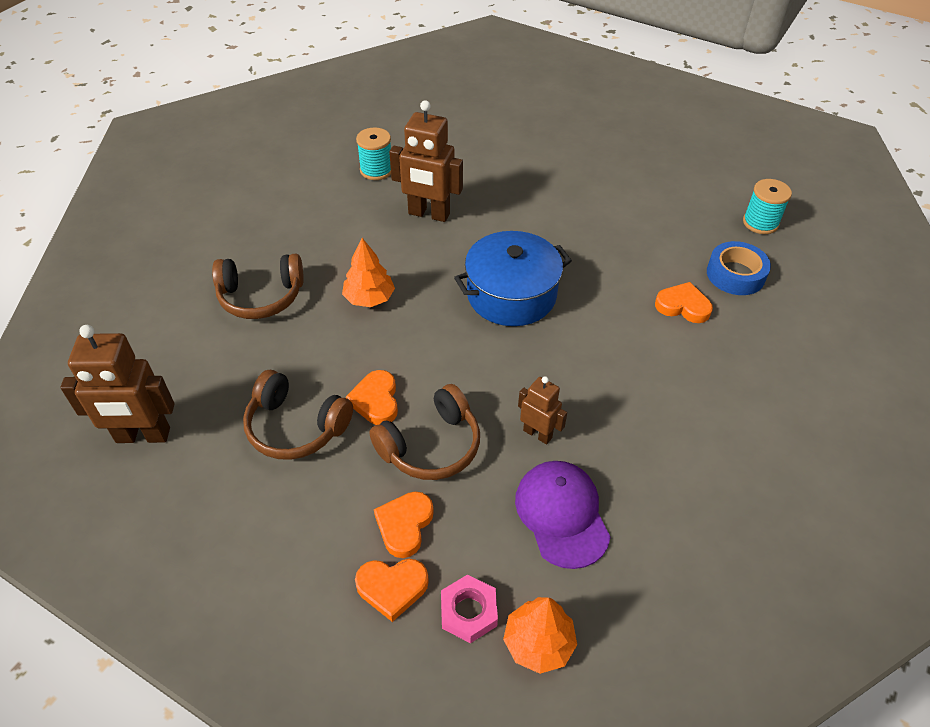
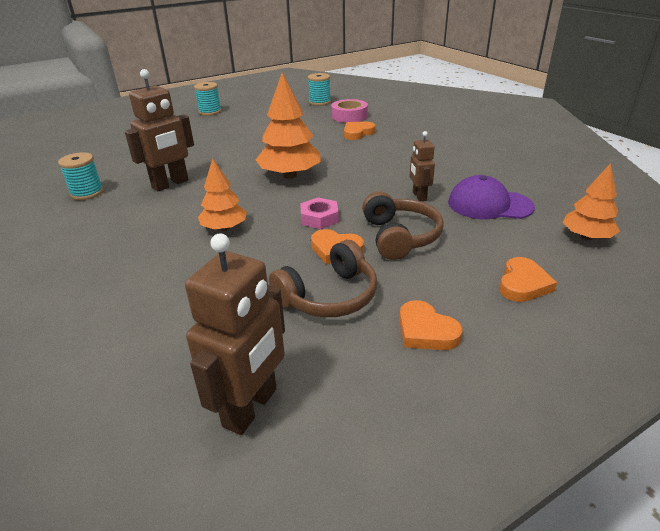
camera: 60 degrees left, 15 degrees down
brown headphones [212,254,304,319] -> none
orange heart [374,492,434,558] -> orange heart moved to [399,300,463,350]
pink nut [441,574,498,643] -> pink nut moved to [300,197,339,229]
blue pot [454,231,572,326] -> orange tree [256,72,321,179]
brown robot [518,376,567,444] -> brown robot turned 75 degrees counterclockwise [410,131,435,201]
blue tape [707,241,771,295] -> pink tape [331,99,368,123]
none -> turquoise spool [194,82,221,116]

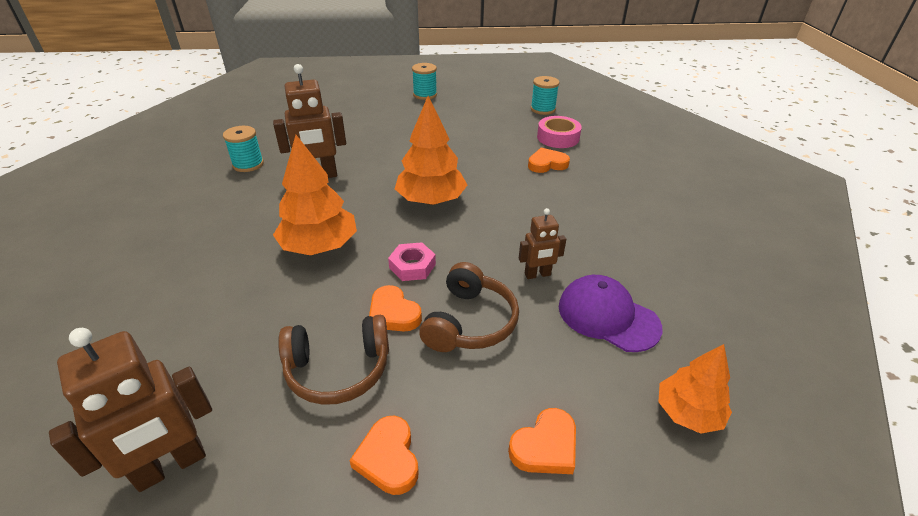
camera: 25 degrees right, 5 degrees up
orange tree [198,158,247,231] -> orange tree [273,135,357,255], size x1.60
brown robot [410,131,435,201] -> brown robot turned 120 degrees counterclockwise [519,208,566,279]

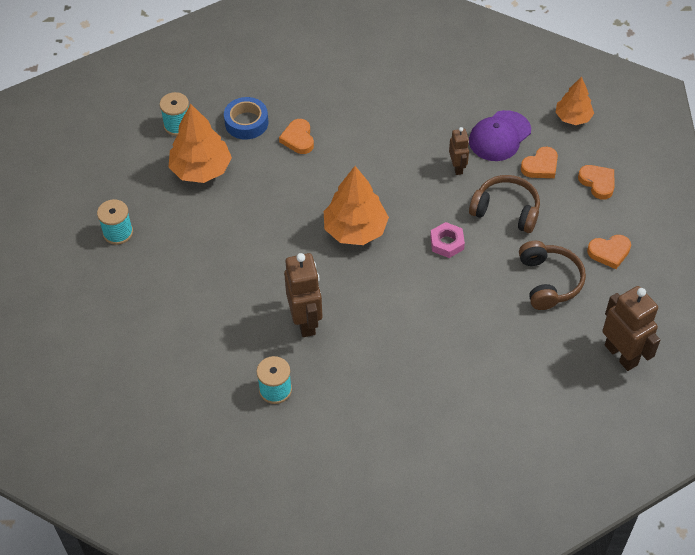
camera: 85 degrees left, 15 degrees up
orange tree [273,135,357,255] -> orange tree moved to [169,104,232,183]
orange heart [369,285,422,331] -> orange heart moved to [521,147,558,178]
pink tape [537,116,582,148] -> blue tape [224,97,268,140]

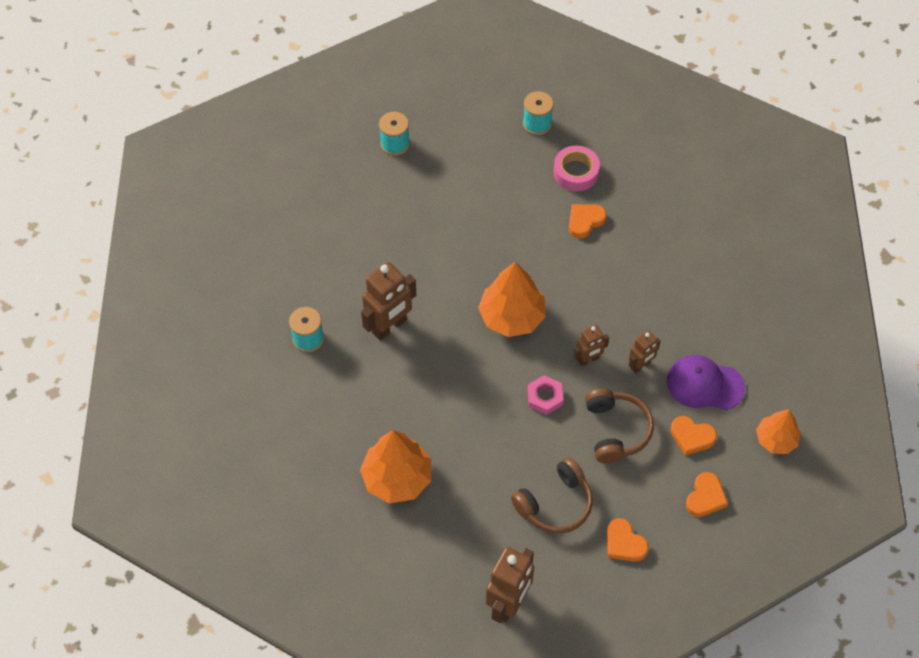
camera: 60 degrees right, 5 degrees up
orange tree [169,104,232,183] -> orange tree moved to [360,430,431,504]
blue tape [224,97,268,140] -> pink tape [553,146,600,191]
none -> brown robot [574,325,609,366]

